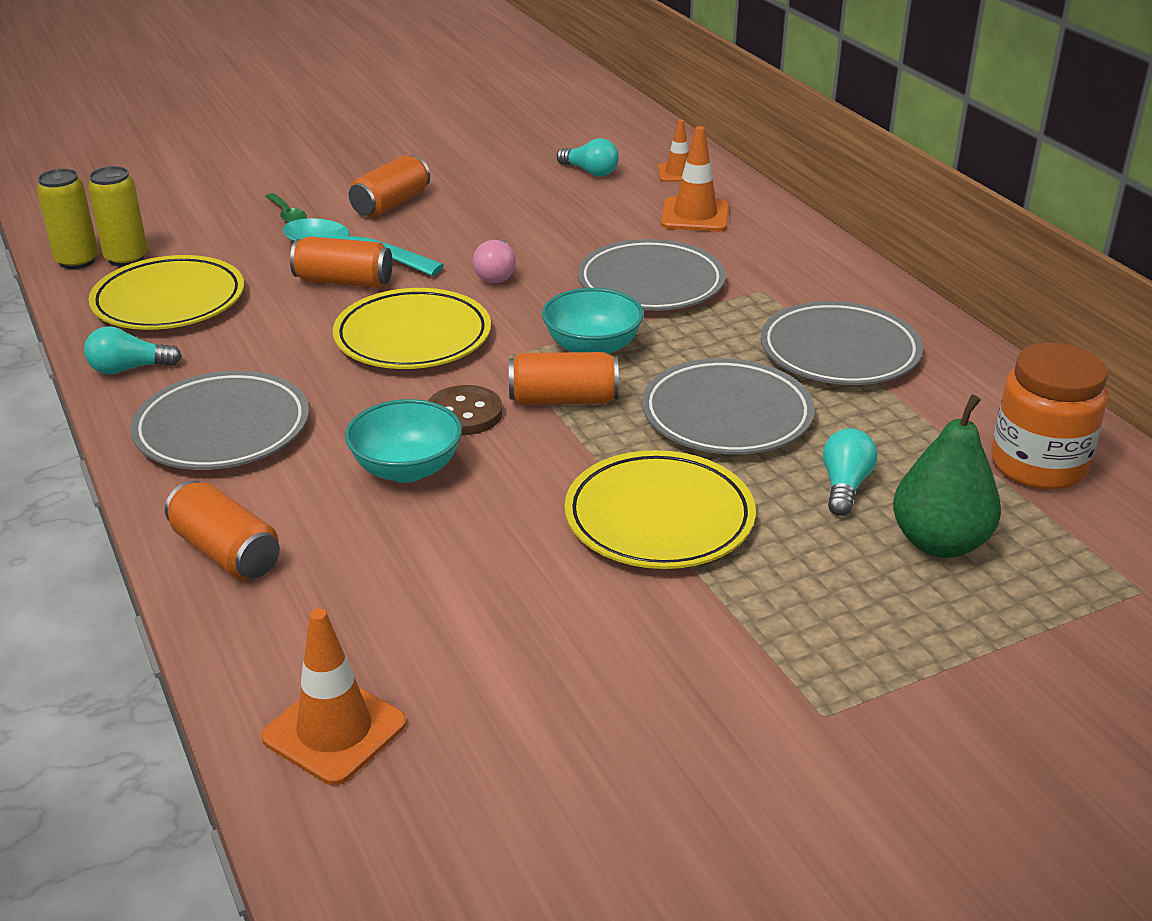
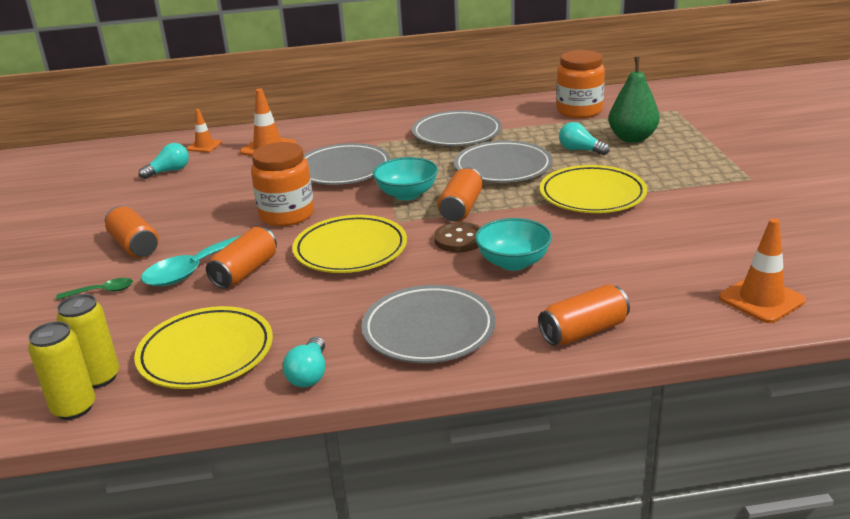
camera: 70 degrees left, 5 degrees down
pink light bulb [473,239,516,283] -> orange jar [251,142,314,226]

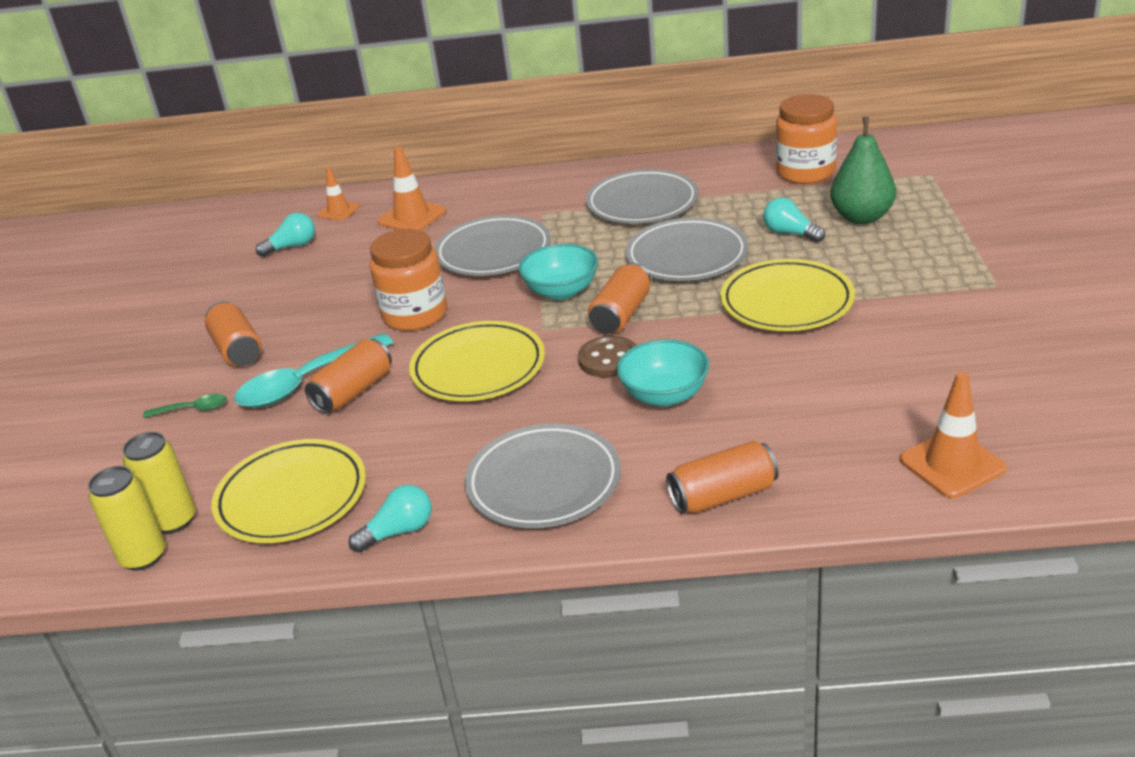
camera: 10 degrees right, 5 degrees up
turquoise light bulb [283,336,325,387] -> turquoise light bulb turned 135 degrees counterclockwise [348,485,432,553]

